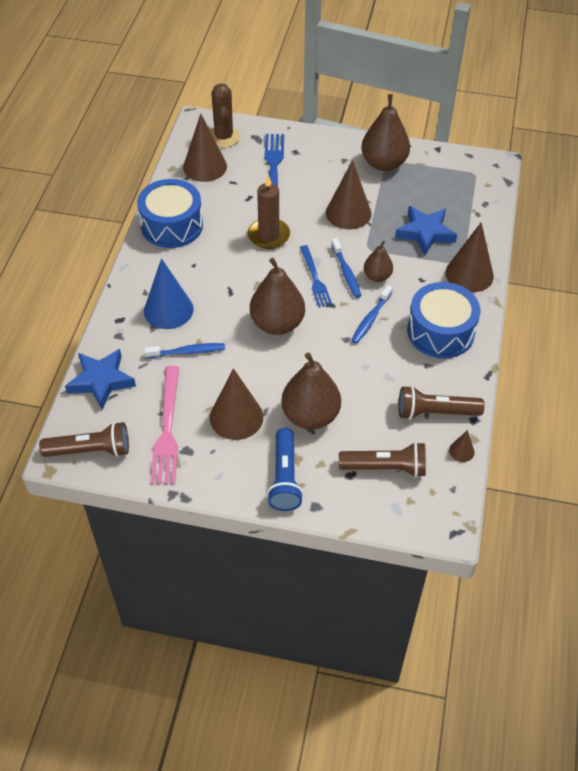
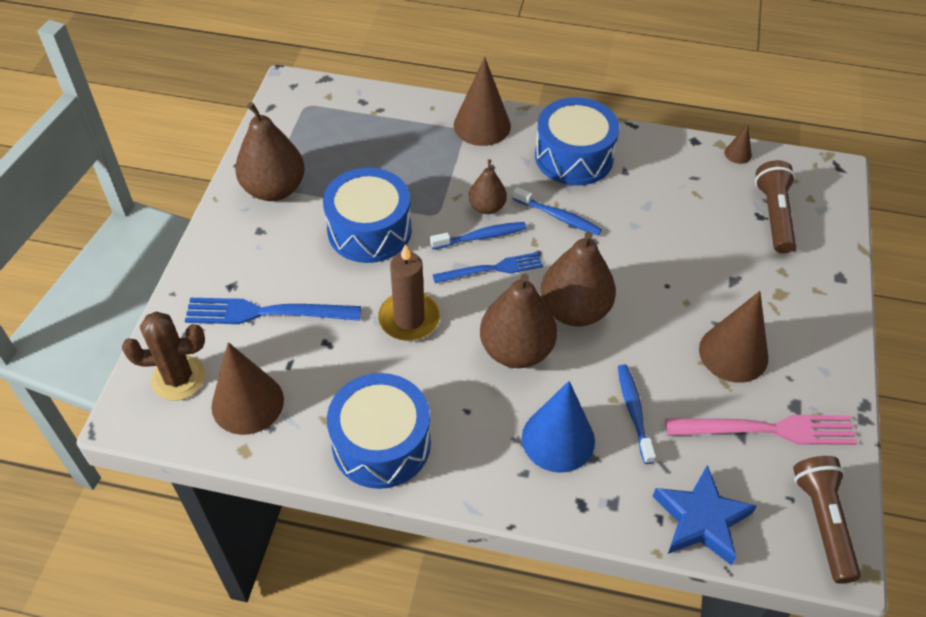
camera: 90 degrees left, 0 degrees up
blue flashlight [267,428,303,511] -> none
brown pear [281,352,341,430] -> brown pear moved to [480,273,557,368]
brown cone [326,160,371,230] -> blue drum [323,168,412,263]
blue star [395,206,457,256] -> none
brown flashlight [398,386,485,420] -> none

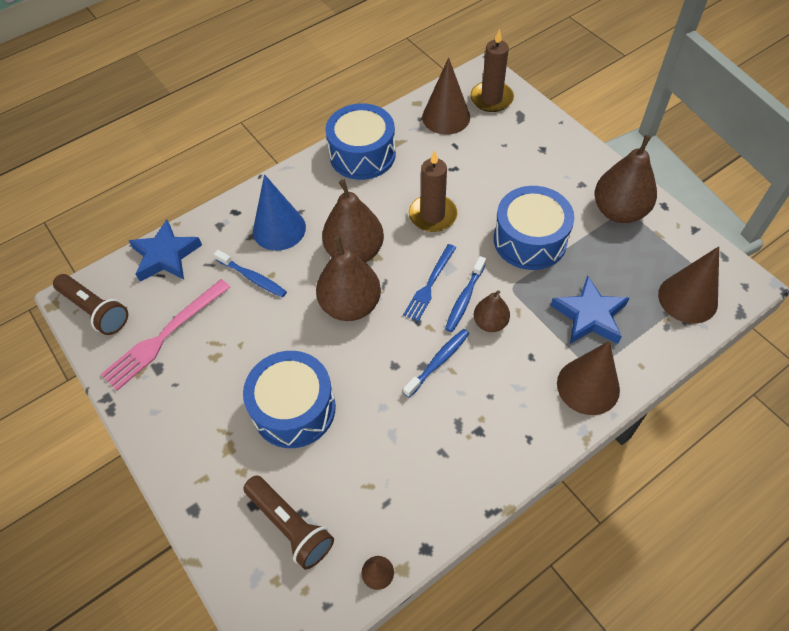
camera: 135 degrees right, 5 degrees up
brown cactus [122,312,205,401] -> brown candle [470,29,514,112]
blue fork [185,298,361,324] -> none
blue toothbrush [513,187,602,236] -> blue toothbrush turned 150 degrees clockwise [403,329,469,398]
blue drum [535,97,619,186] -> blue drum moved to [243,351,336,448]
brown cone [699,291,768,383] -> brown cone moved to [658,246,719,324]
none -> blue star [550,275,629,344]

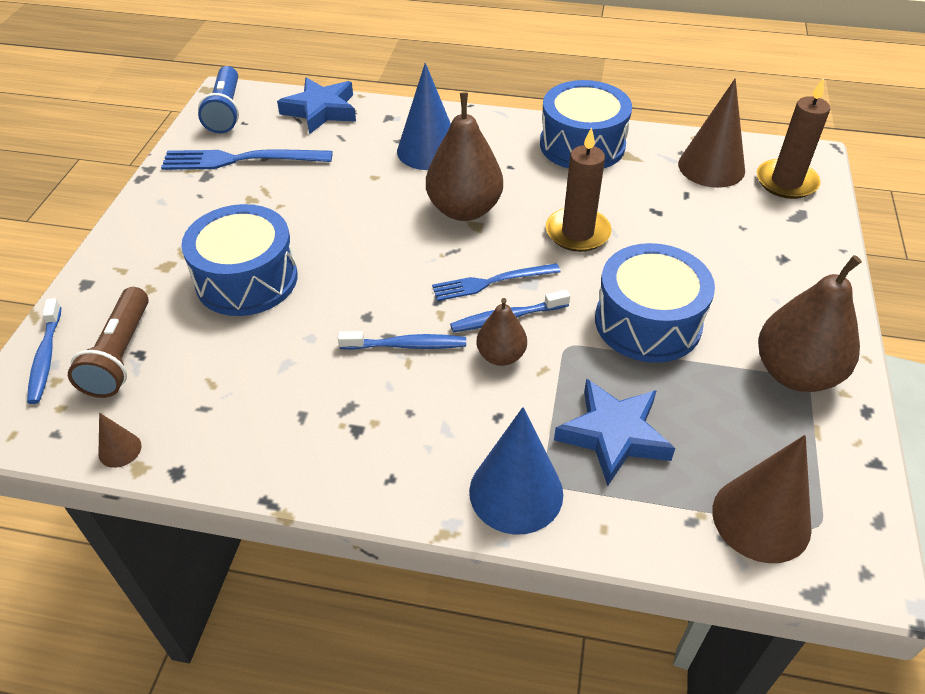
camera: 45 degrees right, 10 degrees down
brown flashlight [53,274,128,335] -> blue flashlight [198,66,239,133]
pink fork [101,279,230,391] -> blue fork [161,149,333,170]
blue toothbrush [214,250,287,297] -> blue toothbrush moved to [27,298,62,404]
brown pear [316,236,381,321] -> none
brown cone [557,341,620,415] -> blue cone [469,407,563,535]

